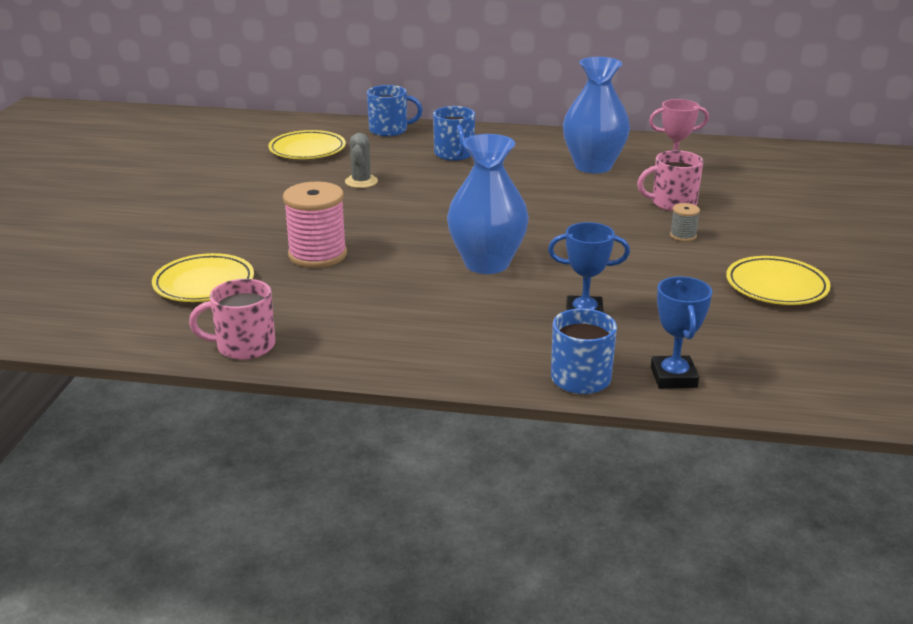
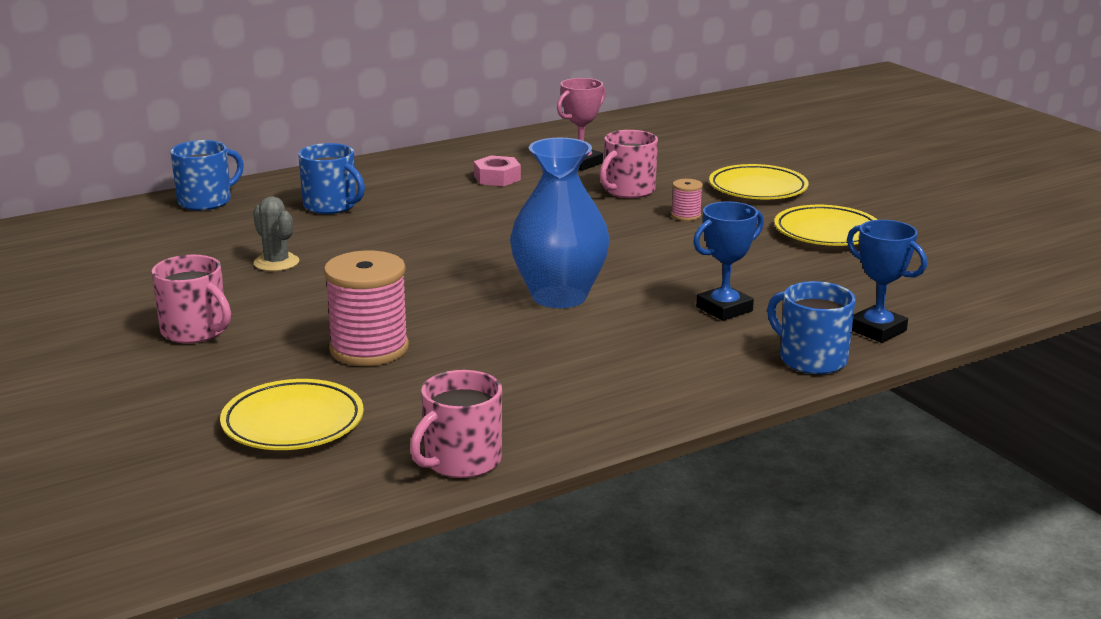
camera: 40 degrees left, 5 degrees down
yellow plate [268,130,346,159] -> yellow plate moved to [709,164,808,199]
blue vase [563,57,630,173] -> pink nut [474,155,521,186]
grey spool [670,203,700,242] -> pink spool [671,179,703,221]
none -> pink mug [152,255,231,343]

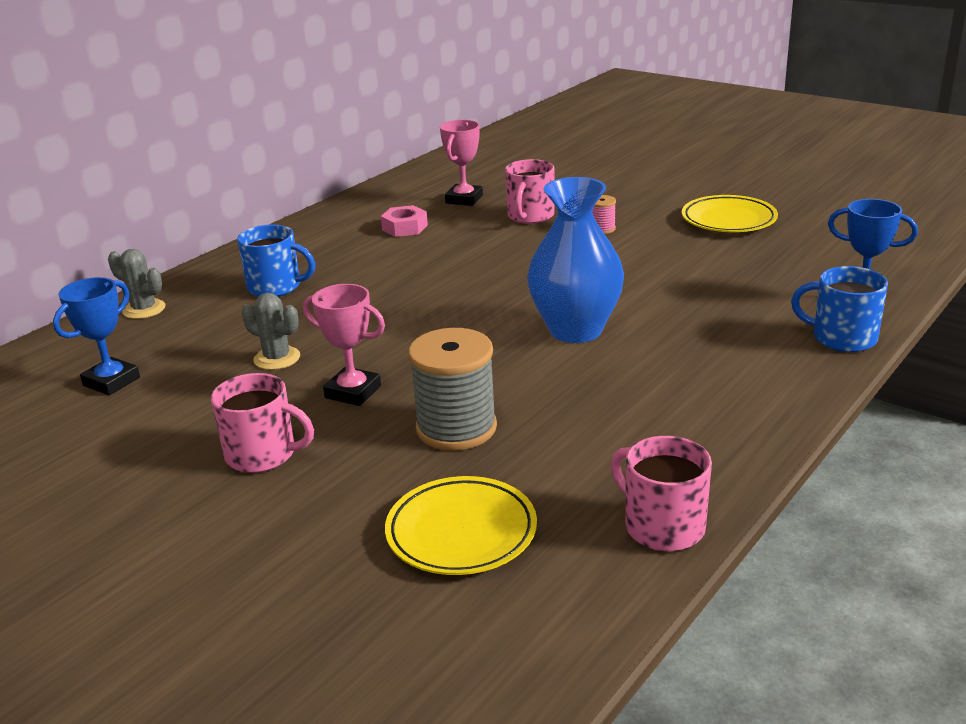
camera: 20 degrees left, 5 degrees up
blue mug [171,140,244,210] -> grey cactus [108,249,166,319]
pink spool [324,251,409,366] -> grey spool [408,328,497,451]
pink mug [410,370,502,478] -> pink mug turned 120 degrees clockwise [611,436,712,551]
blue trophy [693,202,764,321] -> blue trophy moved to [53,277,140,395]
yellow plate [709,164,808,199] -> none
none -> pink trophy [303,284,385,406]

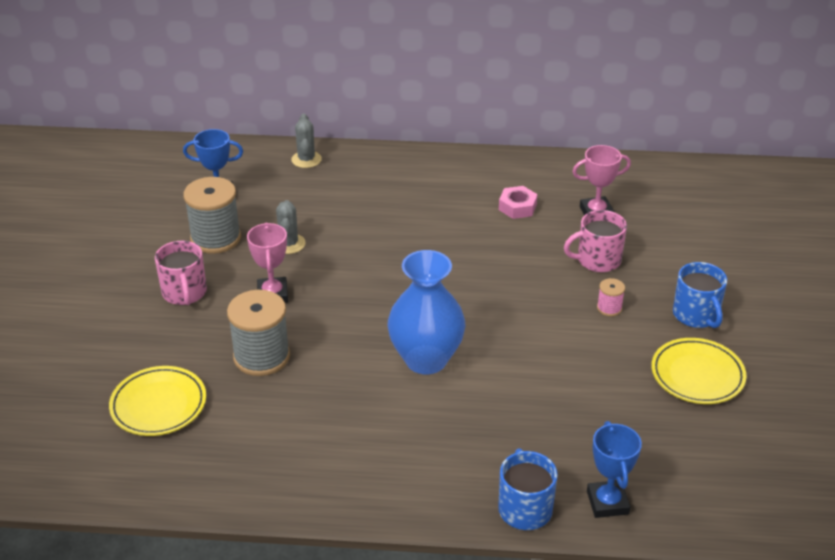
camera: 55 degrees right, 10 degrees up
blue mug [237,225,315,297] -> blue mug moved to [673,262,727,328]
pink mug [611,436,712,551] -> none
none -> grey spool [183,177,241,254]

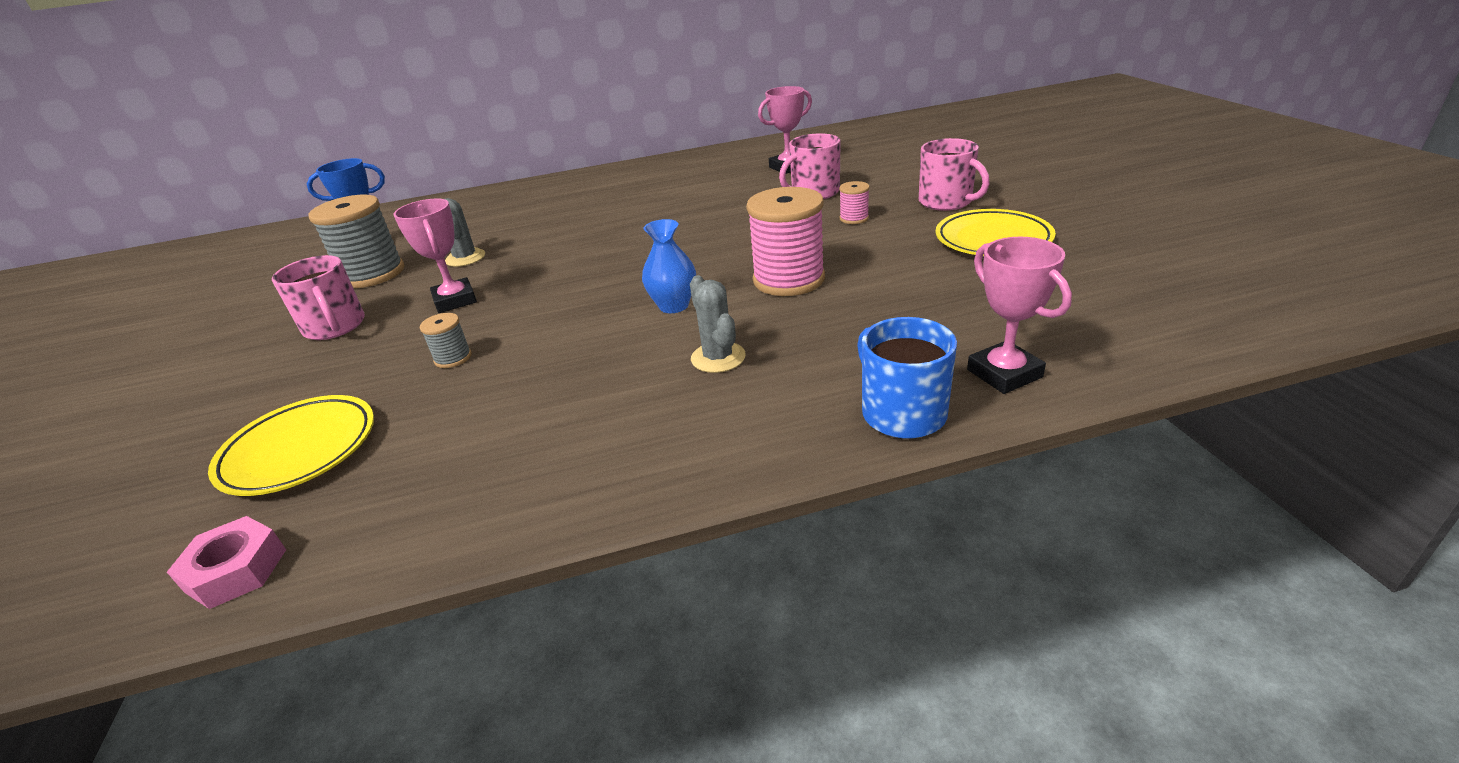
camera: 15 degrees left, 5 degrees down
grey spool [227,290,290,376] -> grey spool [420,313,472,368], size x0.47
grey cactus [291,114,322,168] -> grey cactus moved to [690,275,746,373]
blue vase [388,250,465,374] -> blue vase [642,219,696,313], size x0.53
pink nut [499,186,538,219] -> pink nut moved to [167,516,286,609]
blue trophy [587,421,642,518] -> pink trophy [967,237,1072,394]
blue mug [673,262,727,328] -> pink mug [919,138,990,211]
none -> pink spool [746,187,825,296]

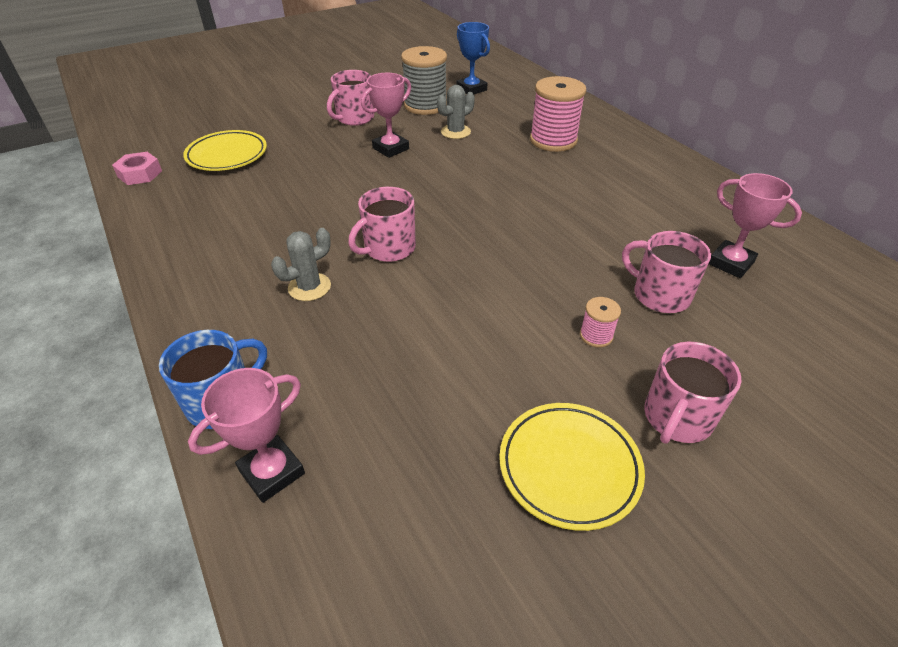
camera: 70 degrees right, 10 degrees up
grey spool [420,313,472,368] -> none
blue vase [642,219,696,313] -> pink mug [348,187,416,262]
pink spool [746,187,825,296] -> pink spool moved to [530,76,586,152]

